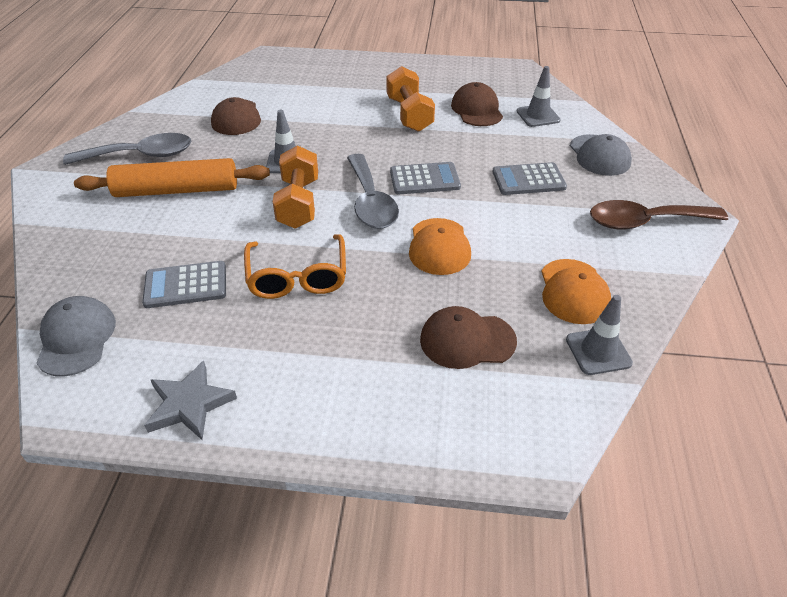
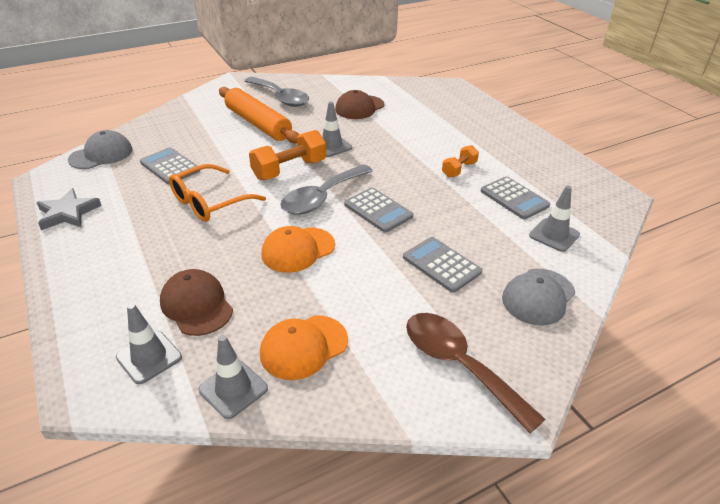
camera: 55 degrees right, 5 degrees down
orange dumbbell [386,66,435,132] -> orange dumbbell [442,145,479,177], size x0.58
brown cap [451,82,503,126] -> grey calculator [481,176,550,219]
none -> grey traffic cone [116,303,182,384]

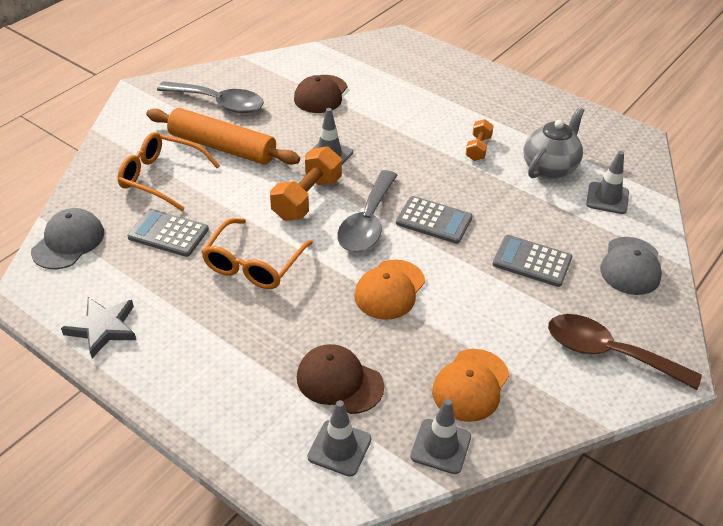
camera: 25 degrees left, 5 degrees up
grey calculator [481,176,550,219] -> grey teapot [523,107,584,179]
none -> orange glasses [117,132,220,211]

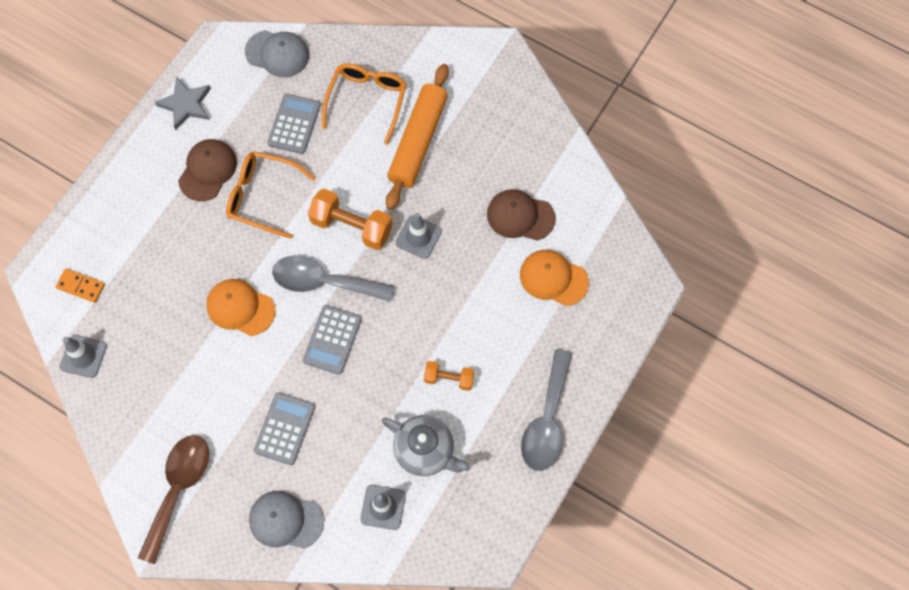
camera: 85 degrees right, 25 degrees up
grey spoon [157,81,264,113] -> grey spoon moved to [521,349,572,471]
brown cap [297,344,384,414] -> brown cap moved to [178,139,237,201]
grey traffic cone [307,400,371,477] -> orange domino [56,268,105,303]
orange cap [432,349,509,422] -> orange cap moved to [520,250,589,306]

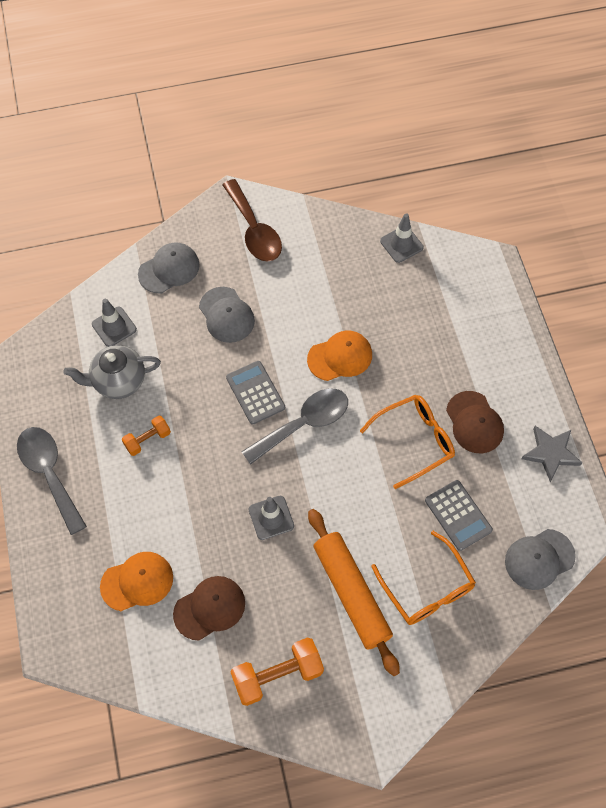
camera: 135 degrees right, 5 degrees down
orange domino [56,268,105,303] -> none
grey calculator [254,392,315,465] -> grey cap [199,287,255,343]
orange dumbbell [308,189,393,250] -> orange dumbbell moved to [230,638,324,706]

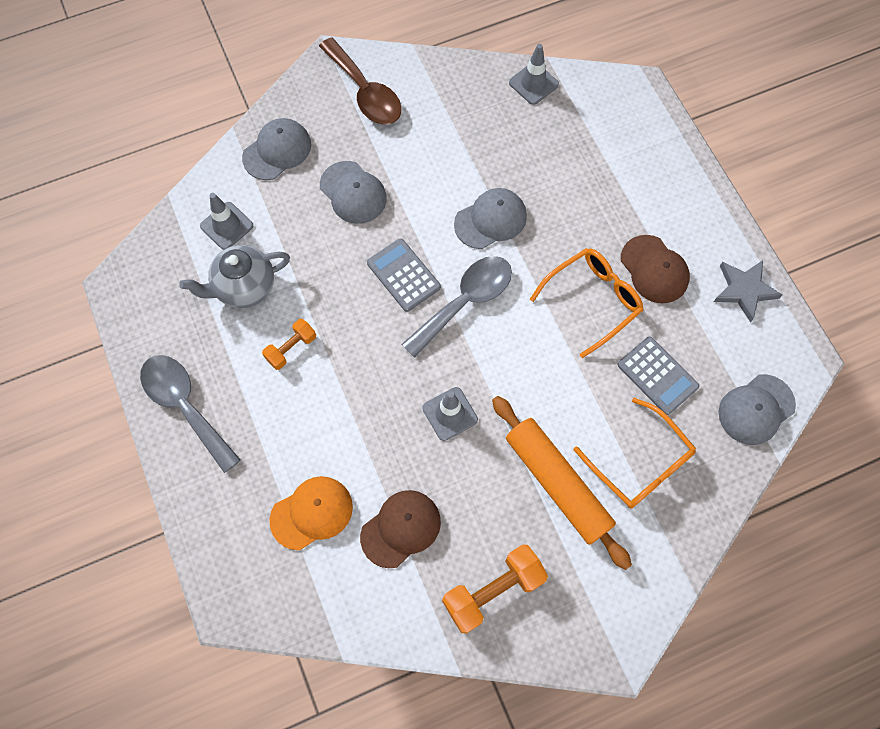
camera: 10 degrees left, 5 degrees up
orange cap [307,330,372,381] -> grey cap [454,188,527,249]

